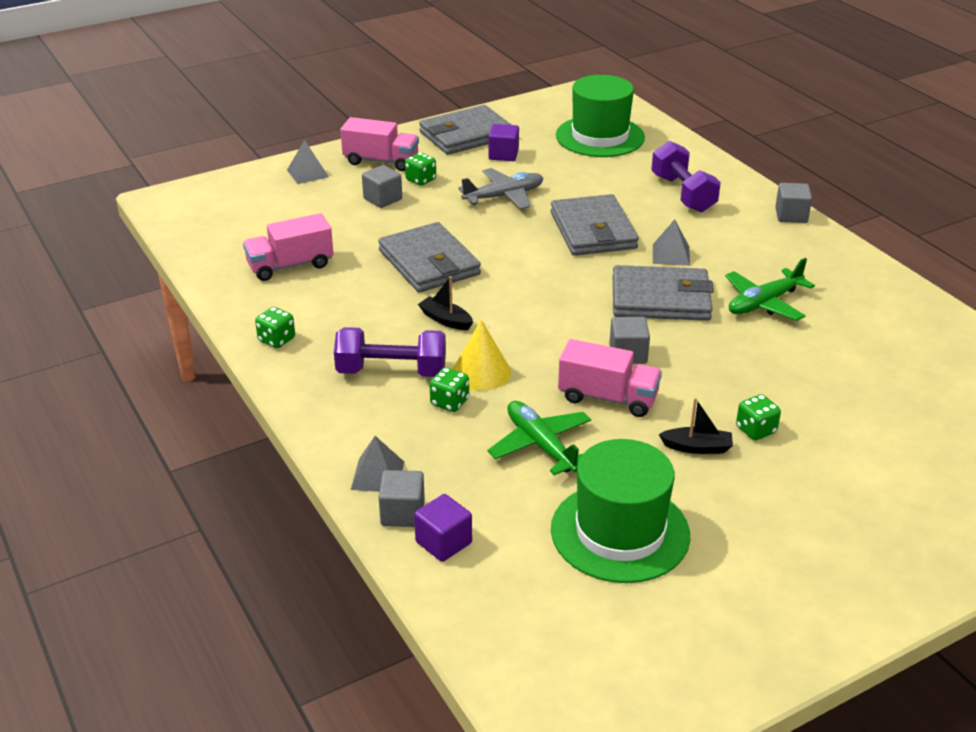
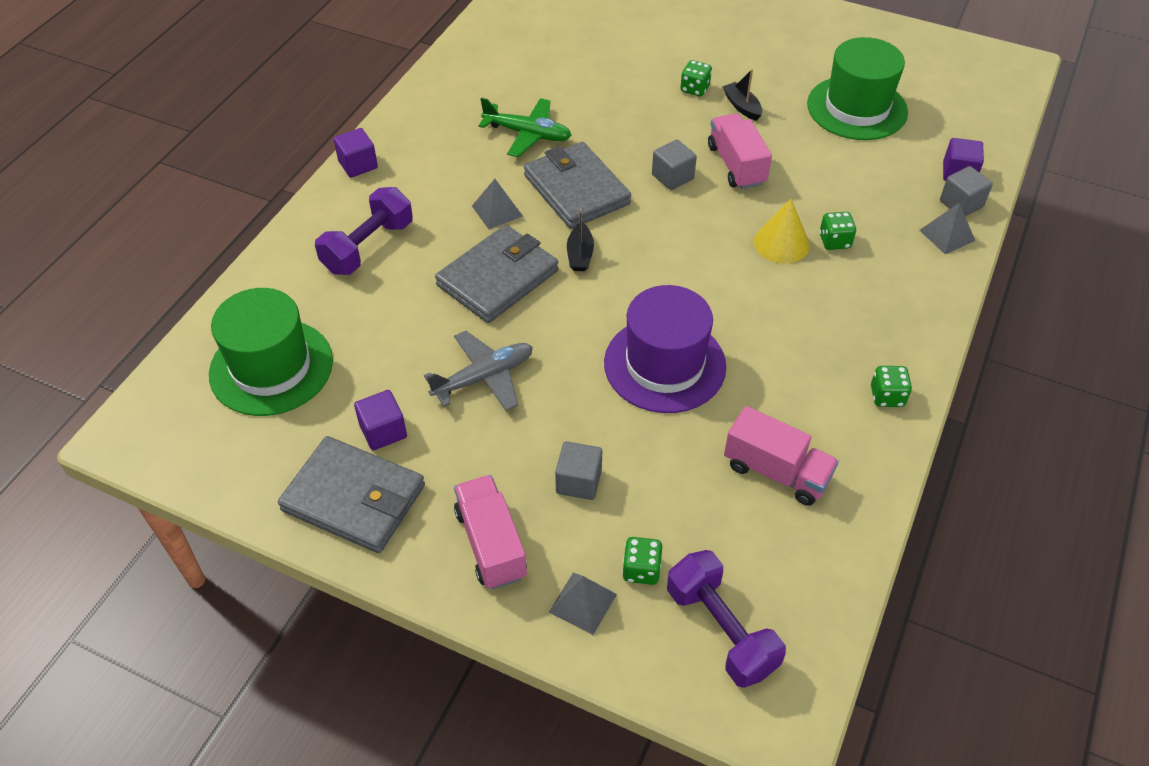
camera: 125 degrees left, 15 degrees up
purple dumbbell [334,327,446,377] -> purple dumbbell moved to [667,550,786,688]
grey wallet [378,222,481,292] -> purple hat [604,285,726,413]
green dice [405,152,436,186] -> green dice moved to [622,537,662,585]
black boat [418,276,473,330] -> black boat moved to [567,209,594,271]
grey plane [458,168,543,209] -> grey plane turned 120 degrees clockwise [424,331,533,411]
green plane [487,401,591,475] -> none
grey cube [775,183,812,223] -> purple cube [334,128,378,178]

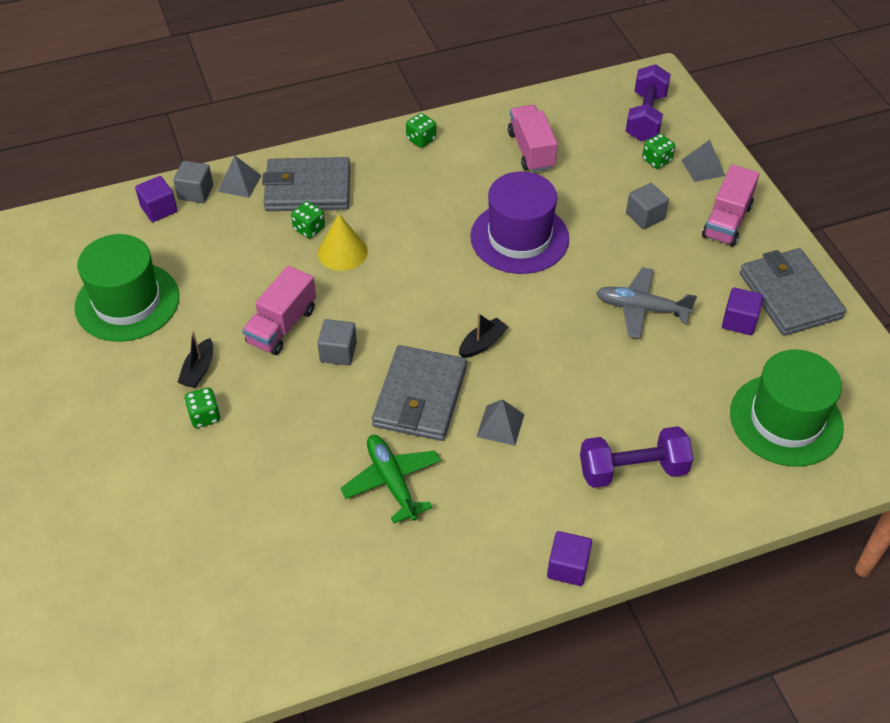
camera: 135 degrees left, 0 degrees up
grey wallet [435,225,558,323] -> grey wallet moved to [262,157,350,211]

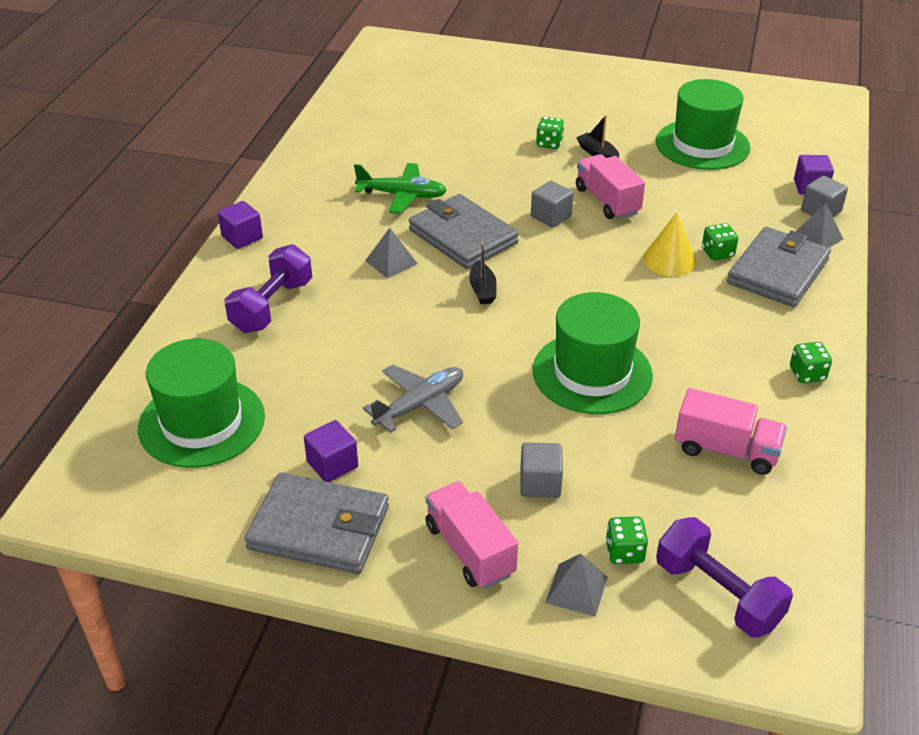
camera: 125 degrees right, 10 degrees down
purple hat [470,171,569,274] -> green hat [533,292,653,414]

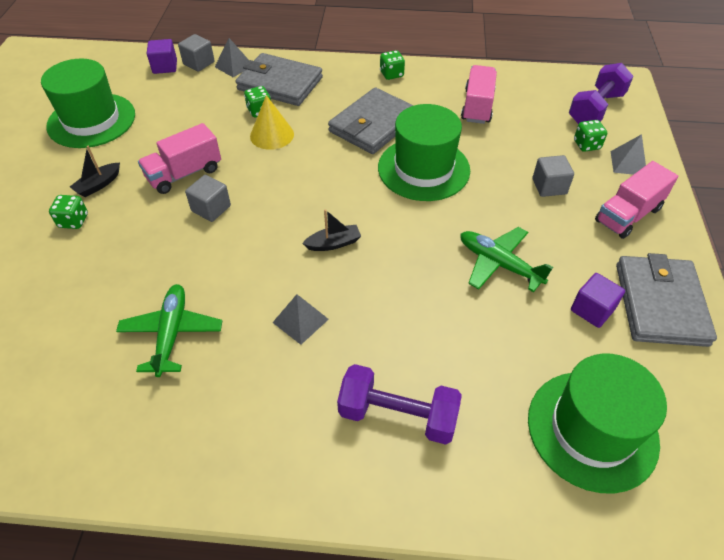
camera: 100 degrees left, 10 degrees up
purple cube [218,201,263,249] -> none
grey plane [363,365,463,433] -> green plane [460,227,553,292]
grey wallet [409,194,519,269] -> grey wallet moved to [328,88,414,154]

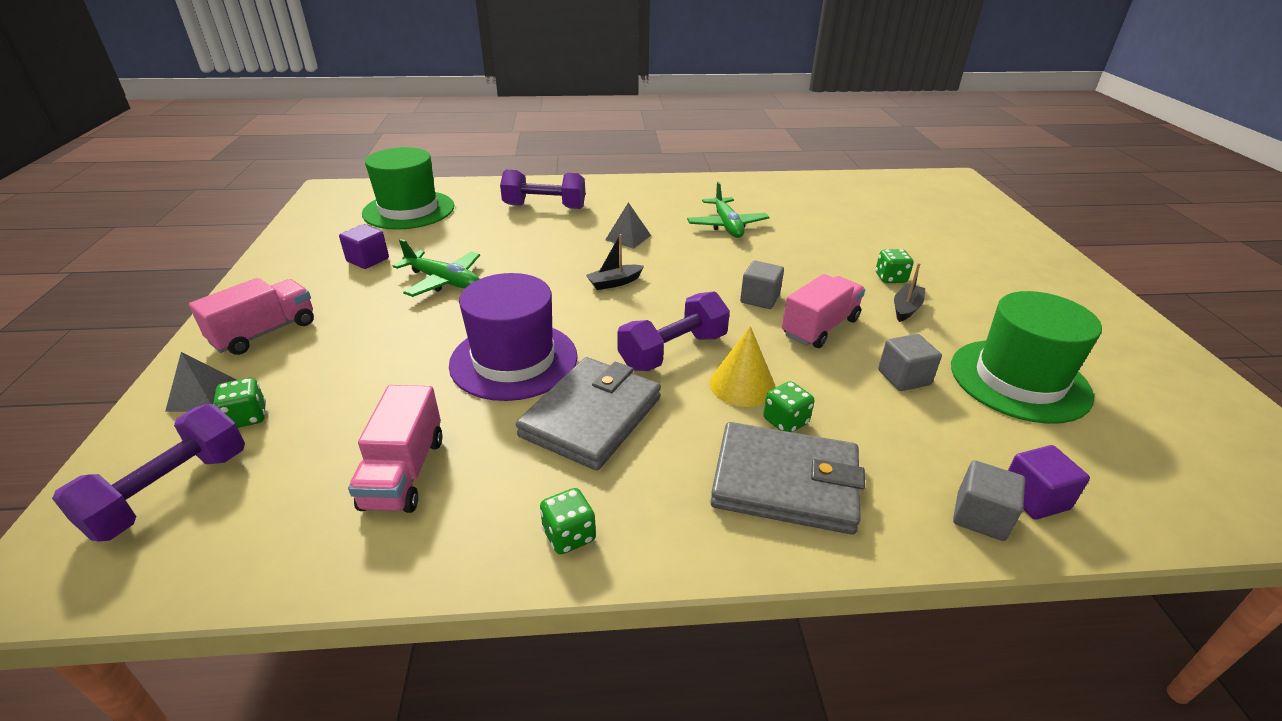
camera: 170 degrees right, 15 degrees down
grey pyramid [215,38,249,77] -> none
green hat [378,104,470,201] -> purple hat [449,273,578,401]
grey cube [532,155,574,197] -> grey cube moved to [878,334,942,391]
grey wallet [616,253,717,347] -> none
none -> purple dumbbell [617,291,730,371]

